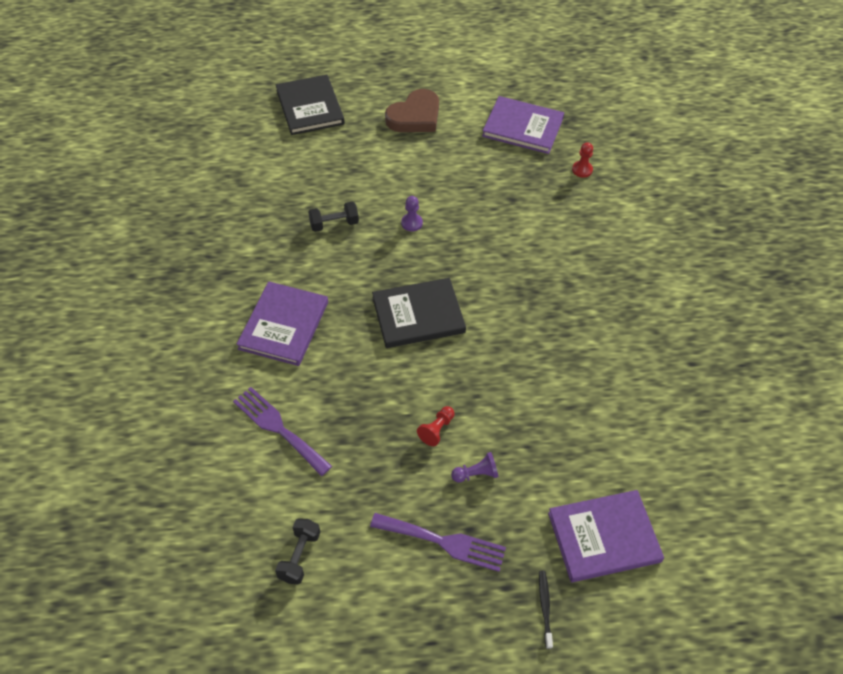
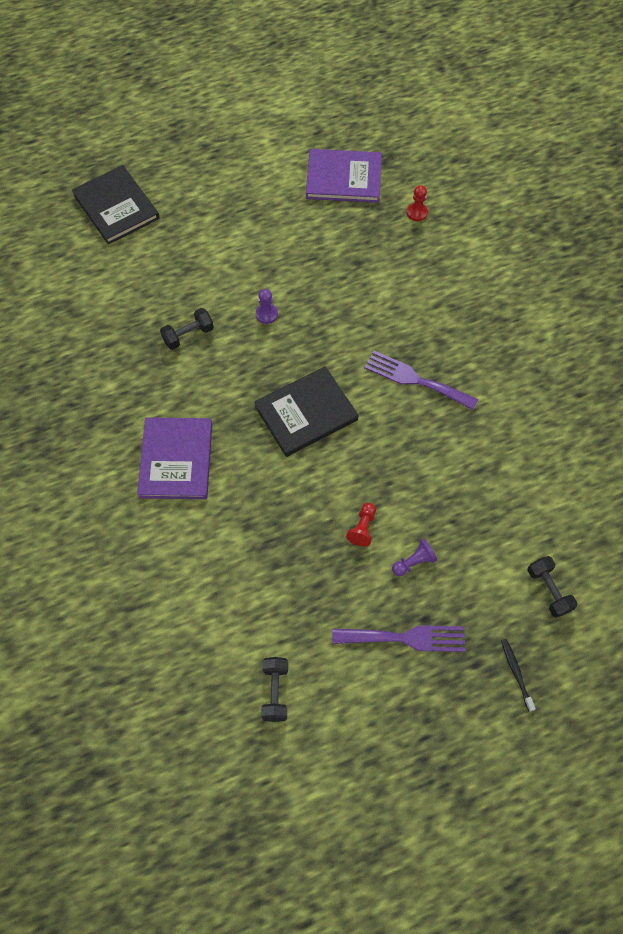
camera: 15 degrees left, 10 degrees up
purple fork [233,387,332,476] -> purple fork moved to [364,351,478,410]
brown heart [385,89,439,132] -> none
purple book [548,490,664,582] -> black dumbbell [527,556,578,618]

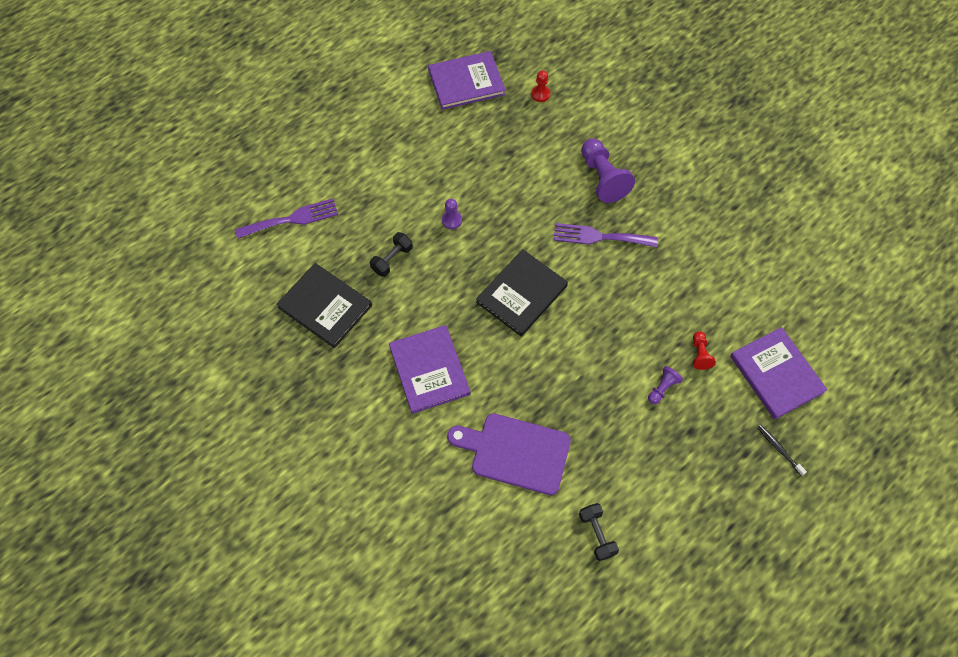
camera: 20 degrees left, 0 degrees up
black book [72,165,160,245] -> black book moved to [276,263,372,348]
purple fork [332,625,466,652] -> purple fork moved to [235,199,338,239]
red pawn [346,503,376,547] -> red pawn moved to [693,331,716,370]
black dumbbell [527,556,578,618] -> purple book [730,327,827,420]
none -> purple cutting board [447,413,571,495]
none -> purple pawn [581,139,635,203]

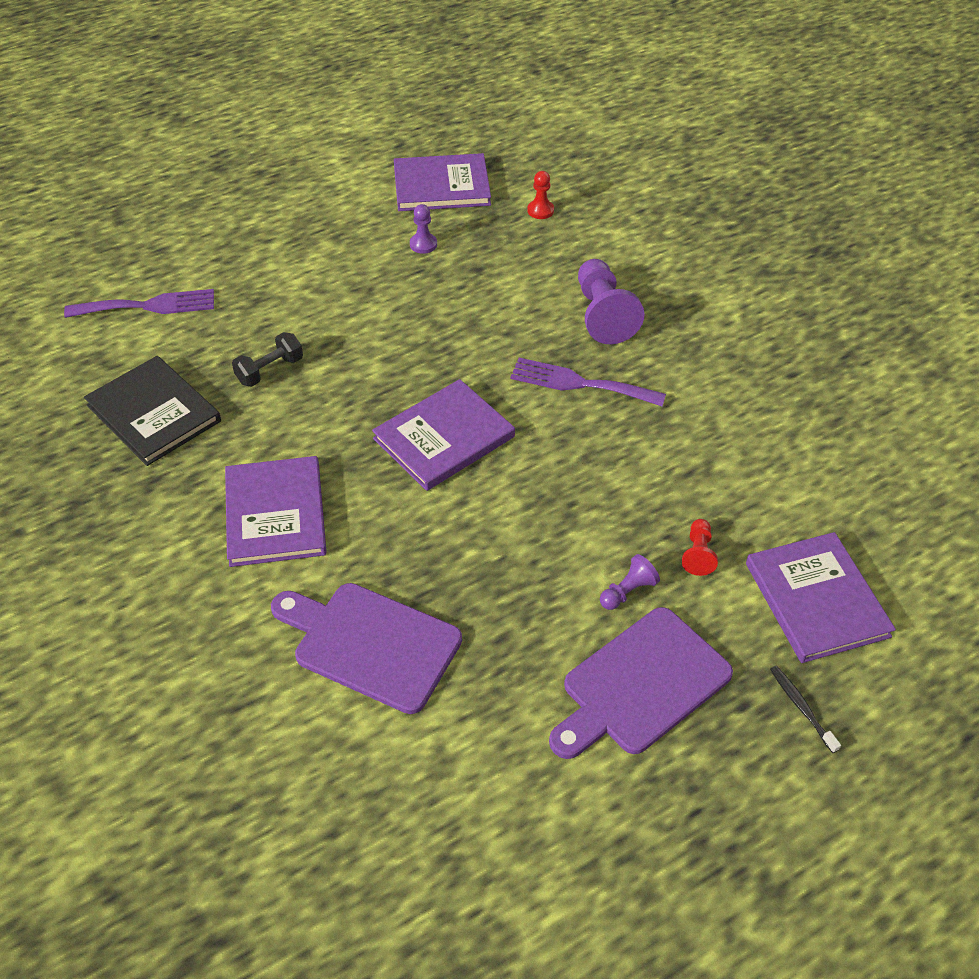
camera: 10 degrees right, 15 degrees down
purple pawn [442,199,462,229] -> purple pawn moved to [410,204,437,254]
black book [476,249,568,336] -> purple book [372,379,515,491]
black dumbbell [579,503,619,561] -> none
none -> purple cutting board [549,607,733,759]

